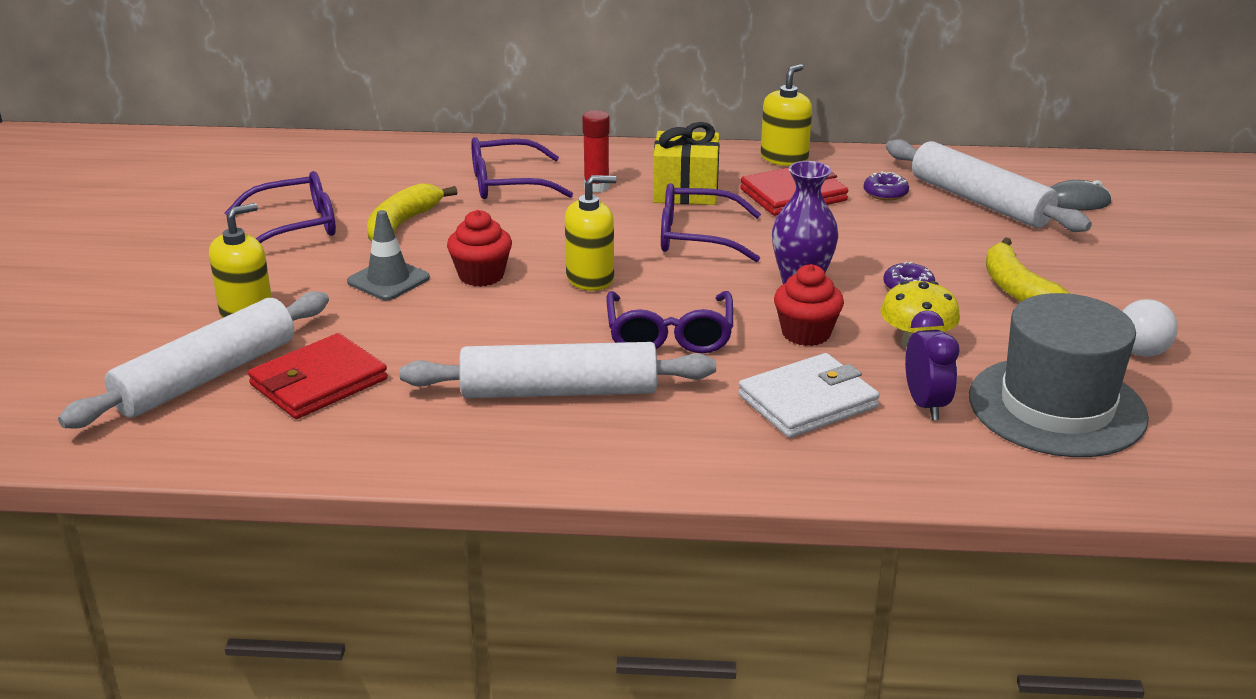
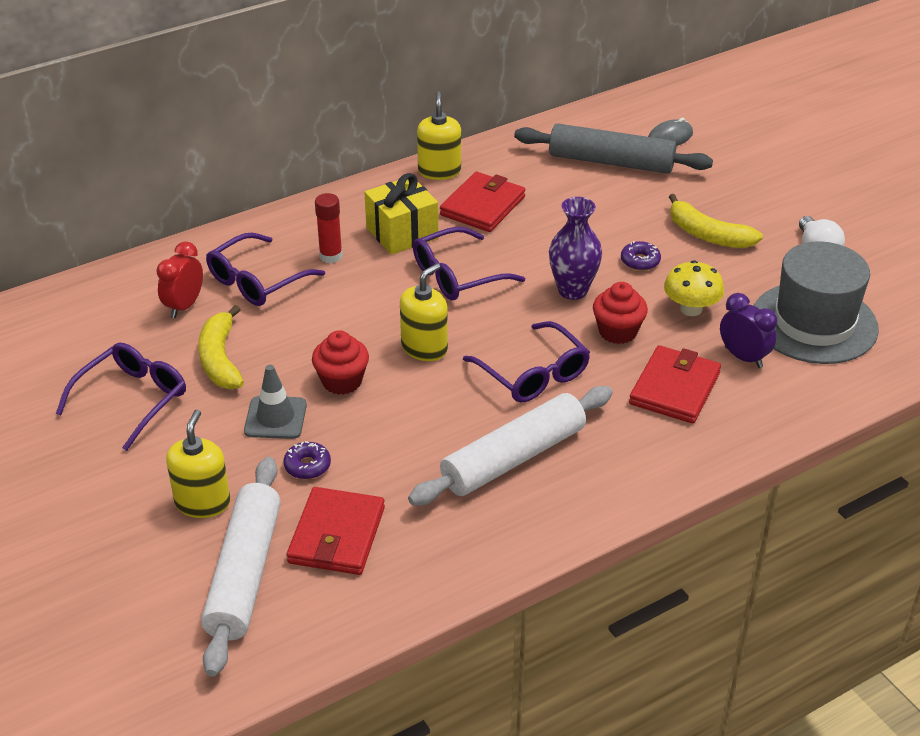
camera: 35 degrees left, 10 degrees up
white wallet [738,353,880,438] -> red wallet [629,345,721,424]
purple donut [864,171,909,201] -> purple donut moved to [283,441,331,479]
white rolling pin [886,139,1092,232] -> grey rolling pin [514,123,713,174]
none -> red clock [156,242,203,318]

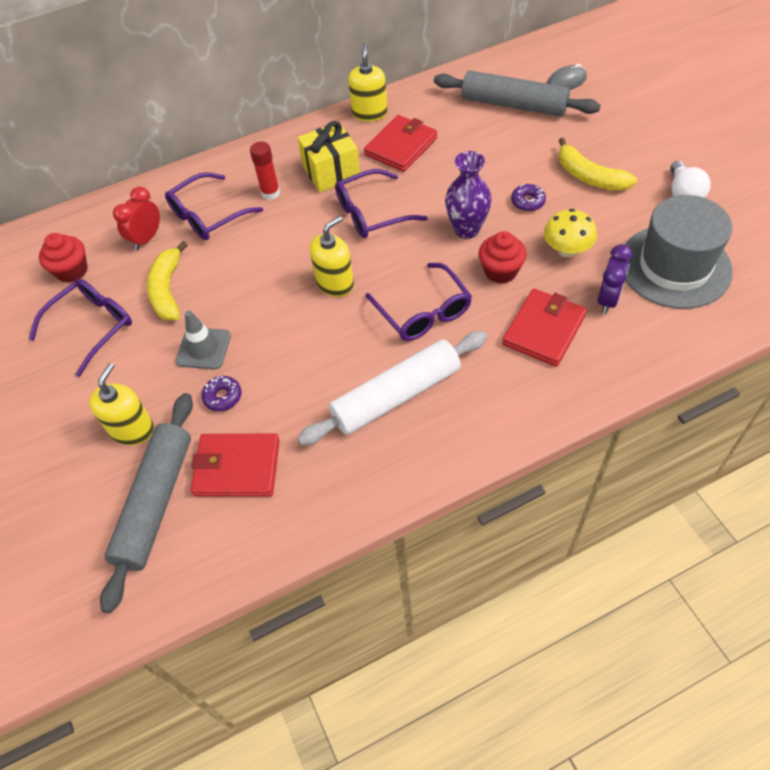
camera: 10 degrees right, 15 degrees up
white rolling pin [201,457,281,677] -> grey rolling pin [100,393,193,613]
red wallet [287,487,385,575] -> red wallet turned 75 degrees clockwise [190,434,280,497]
red cupcake [312,330,369,395] -> red cupcake moved to [39,233,88,283]
purple clock [720,293,777,368] -> purple clock turned 60 degrees clockwise [597,244,633,314]

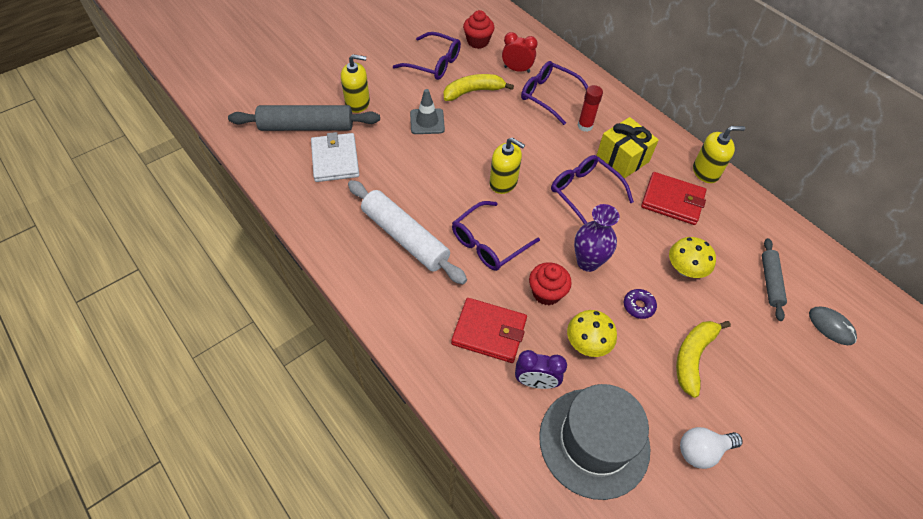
camera: 70 degrees right, 0 degrees up
red wallet [190,434,280,497] -> white wallet [311,132,359,182]
purple donut [201,376,242,411] -> none
grey rolling pin [434,70,601,117] -> grey rolling pin [762,238,787,321], size x0.56
none -> yellow mushroom [669,237,716,278]

